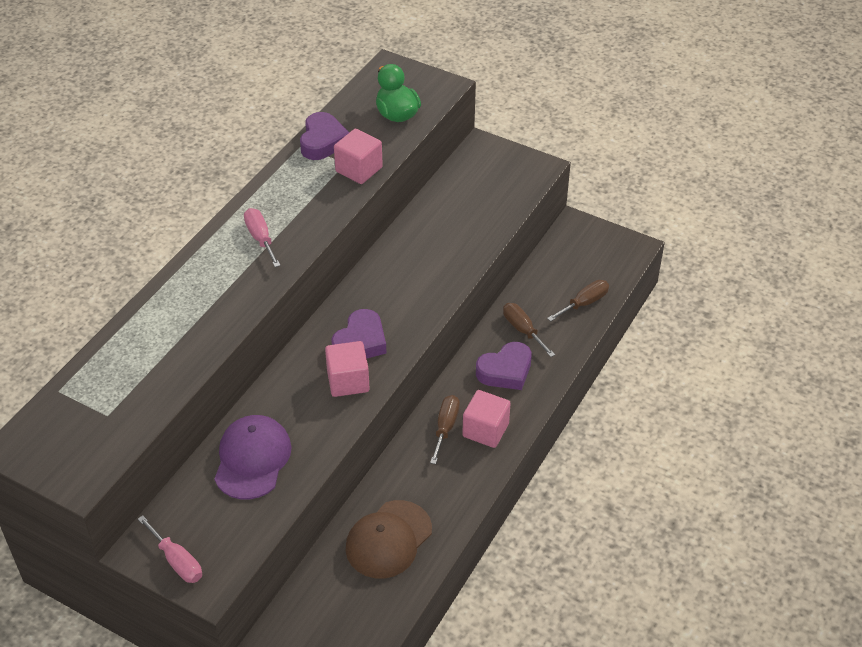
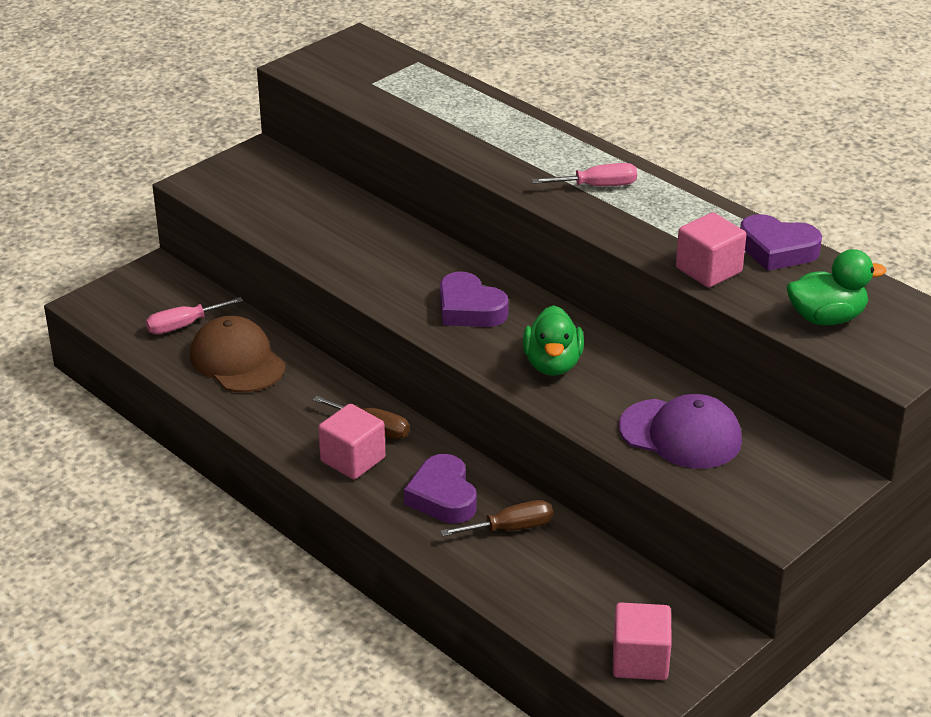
camera: 105 degrees right, 10 degrees down
pink screwdriver [138,515,202,583] -> pink screwdriver moved to [146,297,243,334]
purple cap [214,415,292,500] -> purple cap moved to [619,394,742,469]
pink cube [325,341,370,397] -> pink cube moved to [613,602,672,680]
brown screwdriver [547,280,609,322] -> none
none -> green duck [523,305,584,376]

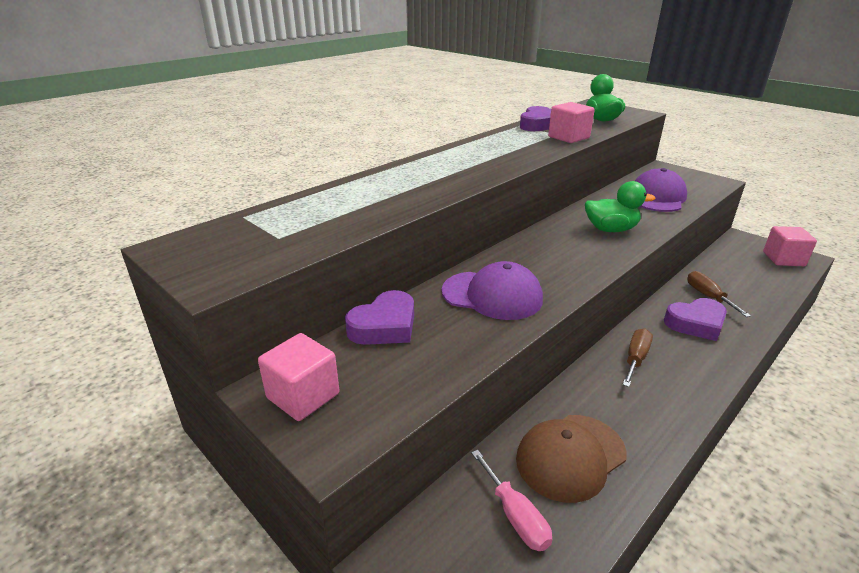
camera: 90 degrees left, 5 degrees down
pink cube [318,404,385,480] -> pink cube moved to [258,333,340,421]
purple heart [440,271,509,327] -> purple heart moved to [345,290,414,345]
pink screwdriver [532,163,637,187] -> none
none -> purple cap [441,261,543,320]

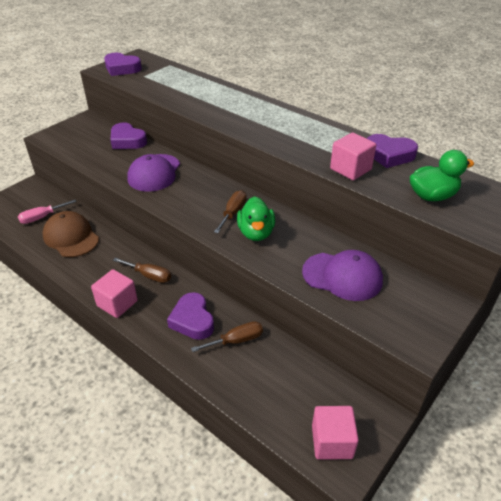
camera: 85 degrees right, 10 degrees up
pink cube [258,333,340,421] -> pink cube moved to [91,269,138,318]
none -> purple heart [104,53,142,76]
none -> brown screwdriver [214,190,247,233]

